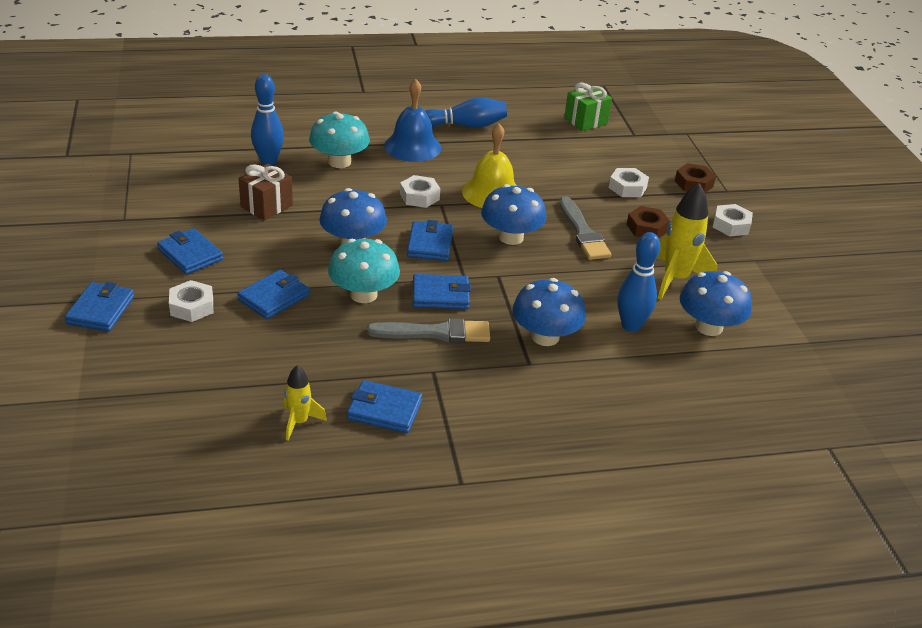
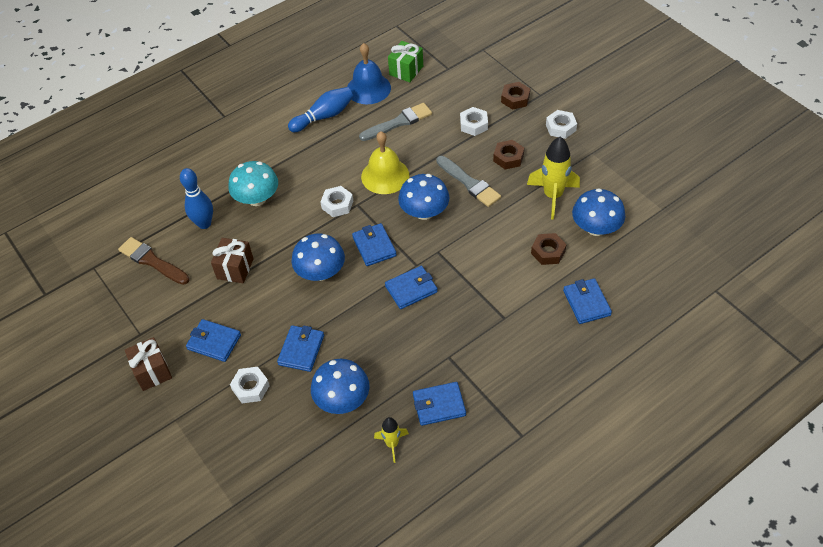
camera: 20 degrees left, 15 degrees up
blue wallet [65,282,134,332] -> blue wallet moved to [563,278,612,324]
turquoise mushroom [328,239,400,303] -> none
grey brush [367,318,490,343] -> grey brush moved to [359,103,432,141]
blue bell [384,79,441,162] -> blue bell moved to [347,43,391,104]
blue mushroom [512,278,586,346] -> blue mushroom moved to [311,359,370,414]
blue bowling pin [617,232,660,332] -> brown nut [531,233,566,265]
none -> brown brush [118,237,190,285]
none -> brown gift [125,337,172,391]

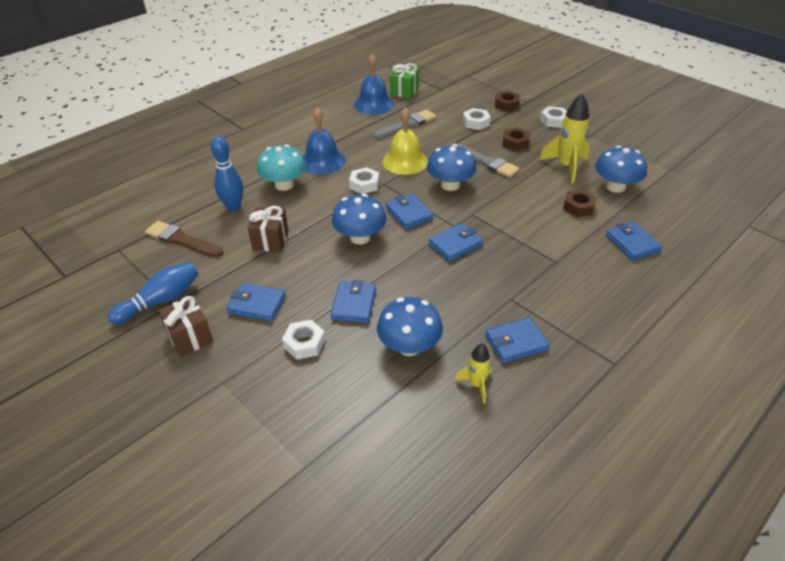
camera: 10 degrees left, 10 degrees down
blue bowling pin [288,87,353,132] -> blue bowling pin moved to [108,262,199,325]
none -> blue bell [303,108,346,175]

